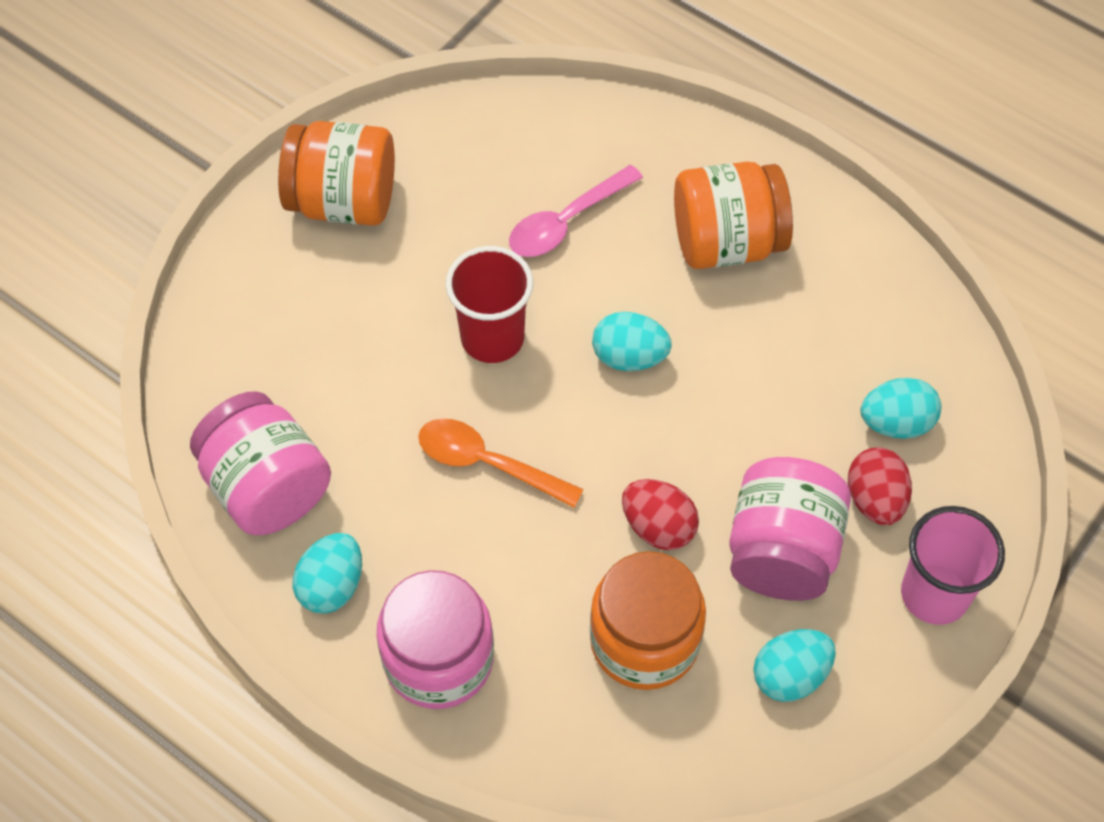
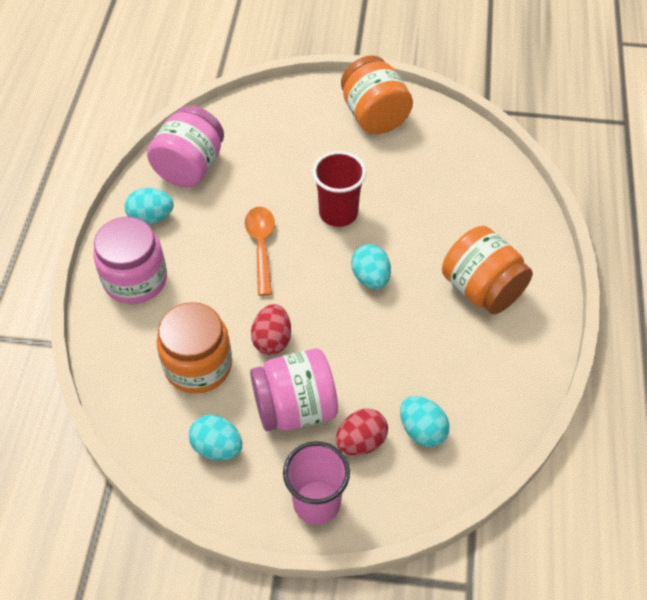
camera: 60 degrees right, 5 degrees down
pink spoon [509,165,643,257] -> none

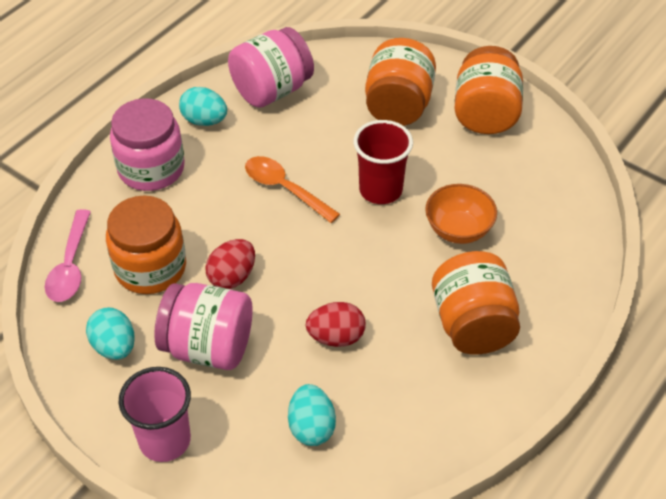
camera: 30 degrees right, 5 degrees down
orange spoon [245,207,275,296] -> orange spoon turned 75 degrees counterclockwise [245,156,340,223]
red egg [336,409,388,455] -> red egg moved to [306,302,366,347]
turquoise egg [351,244,391,289] -> none
none -> pink spoon [45,209,91,302]
none -> orange jar [365,38,436,126]
none -> orange bowl [425,184,497,244]

